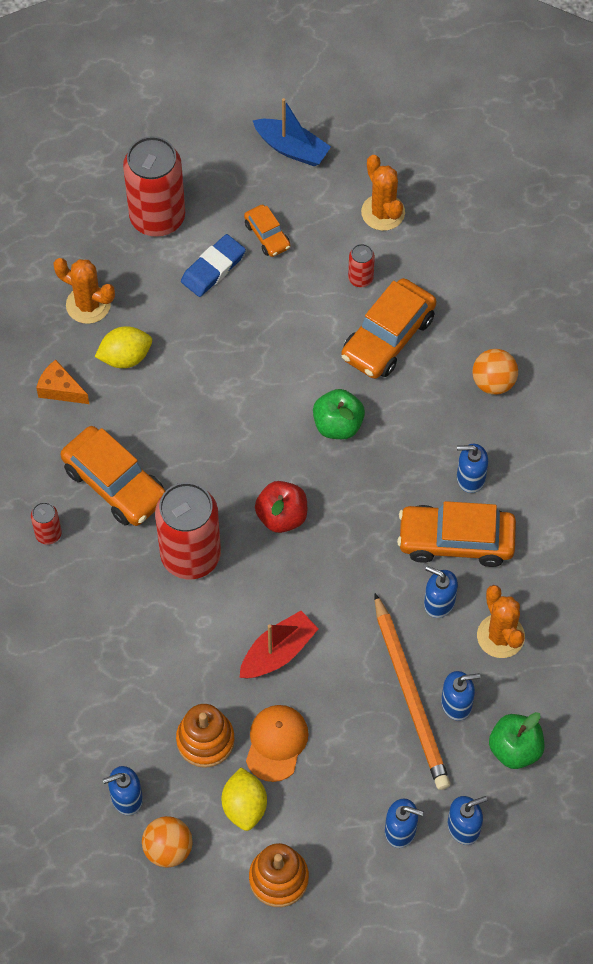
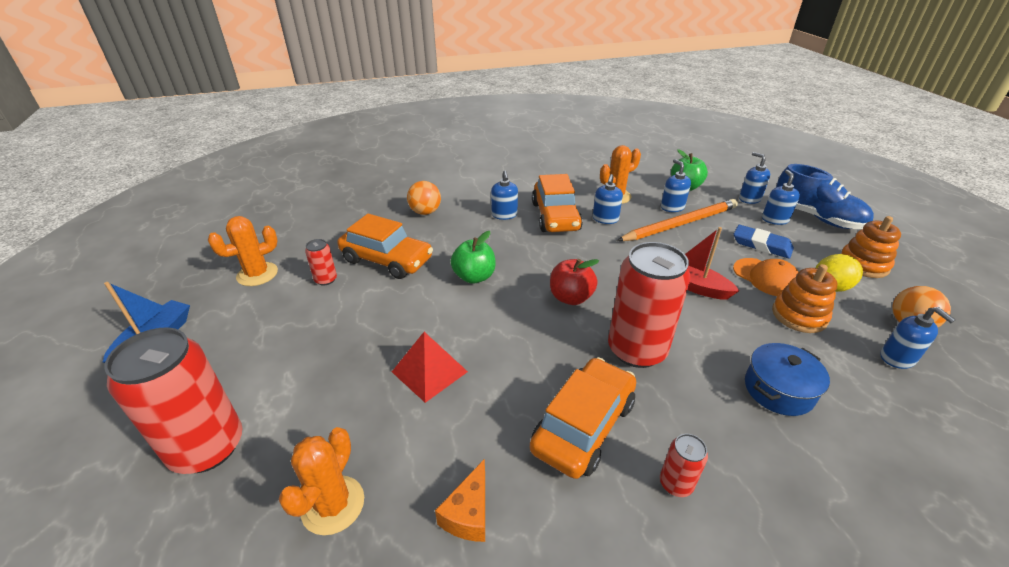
camera: 100 degrees left, 25 degrees down
yellow lemon [95,326,152,368] -> none
blue eraser [181,234,246,297] -> blue eraser moved to [734,225,794,259]
orange car [244,205,290,257] -> none
orange cap [246,705,309,782] -> orange cap turned 135 degrees counterclockwise [733,258,798,296]
none -> red pyramid [392,332,468,403]
none -> blue pot [745,343,830,416]
none -> blue shoe [776,164,874,229]

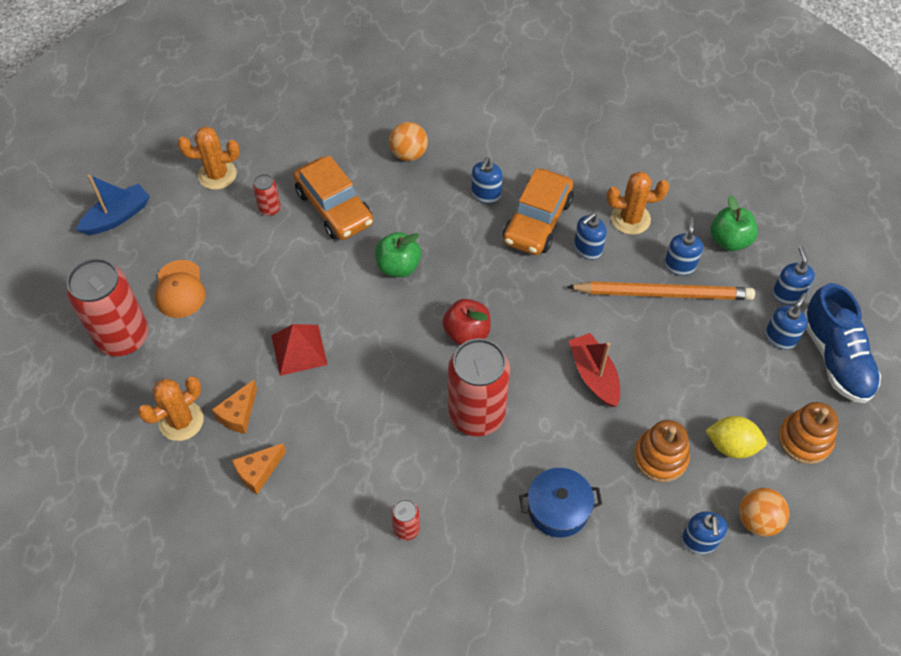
camera: 30 degrees right, 20 degrees up
orange car [530,357,636,479] -> none
orange cap [733,258,798,296] -> orange cap moved to [155,260,206,318]
blue eraser [734,225,794,259] -> none
none -> orange cheese [212,380,257,434]

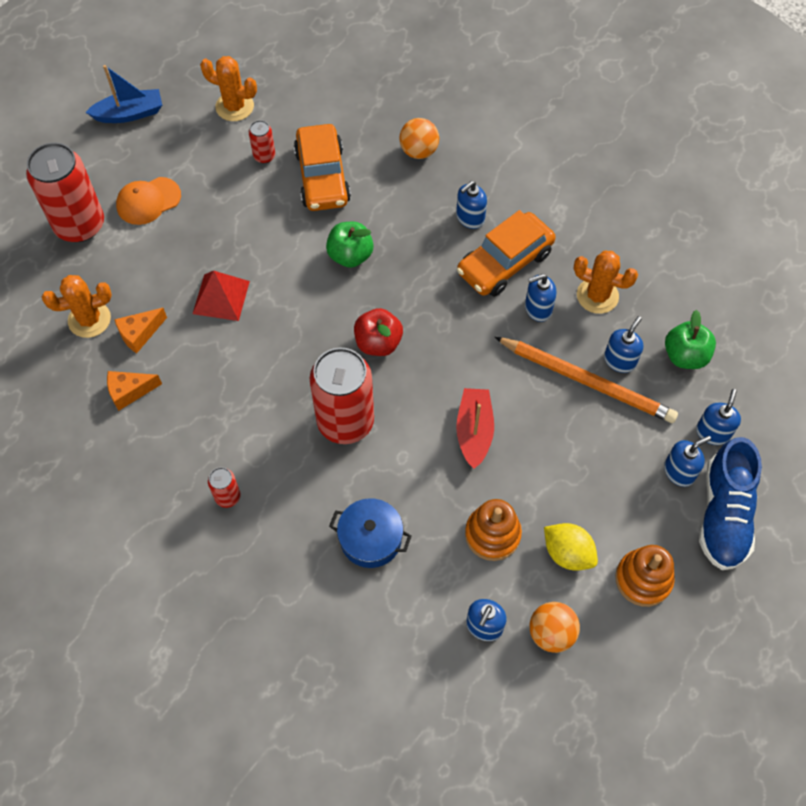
camera: 25 degrees right, 5 degrees up
orange cap [155,260,206,318] -> orange cap turned 45 degrees clockwise [116,177,181,225]

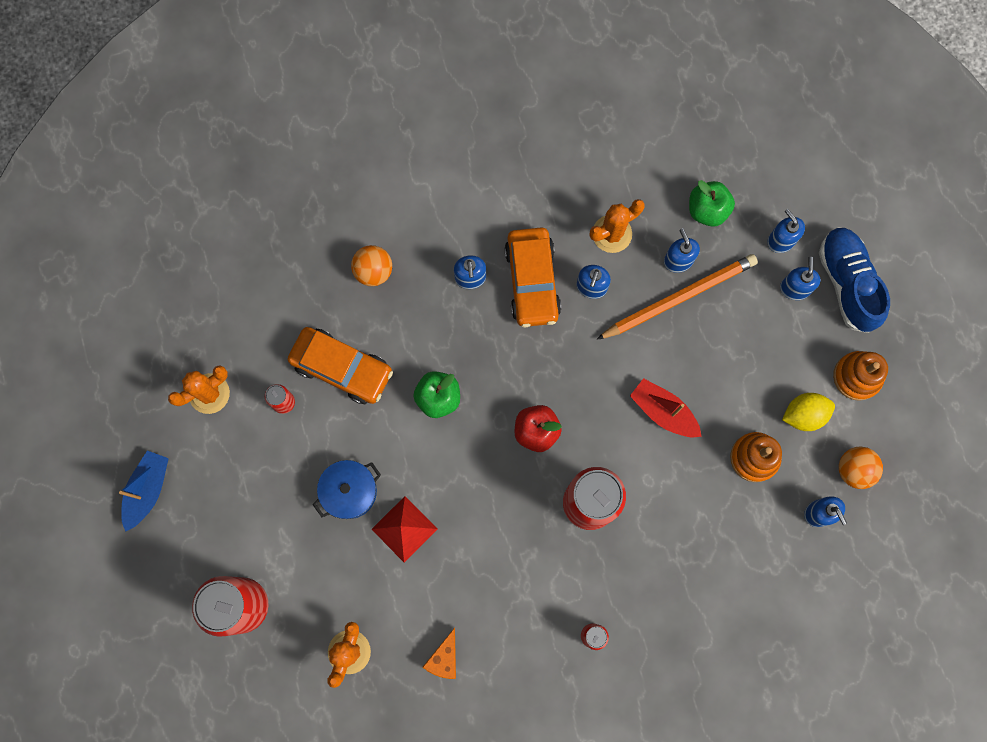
camera: 55 degrees left, 15 degrees up
orange cheese [114,308,167,353] -> none
orange cap [116,177,181,225] -> none
blue pot [329,498,412,568] -> blue pot moved to [313,460,381,519]
blue shoe [699,437,762,570] -> blue shoe turned 150 degrees counterclockwise [819,227,890,333]

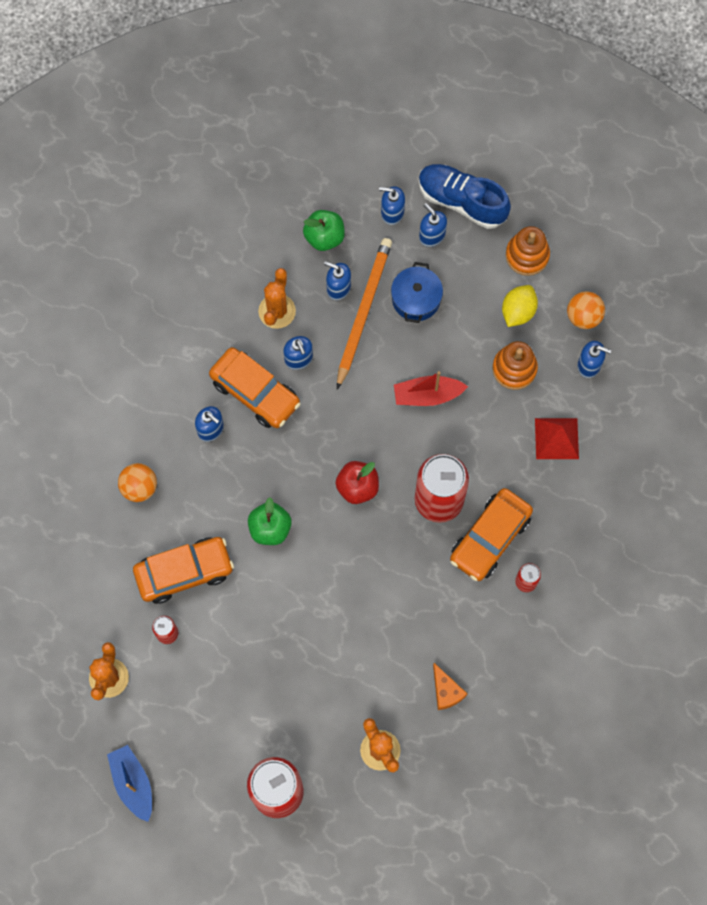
camera: 45 degrees left, 5 degrees down
blue pot [313,460,381,519] -> blue pot moved to [391,262,443,323]
red pyramid [372,496,437,563] -> red pyramid moved to [535,418,579,459]
none -> orange car [450,488,533,581]

